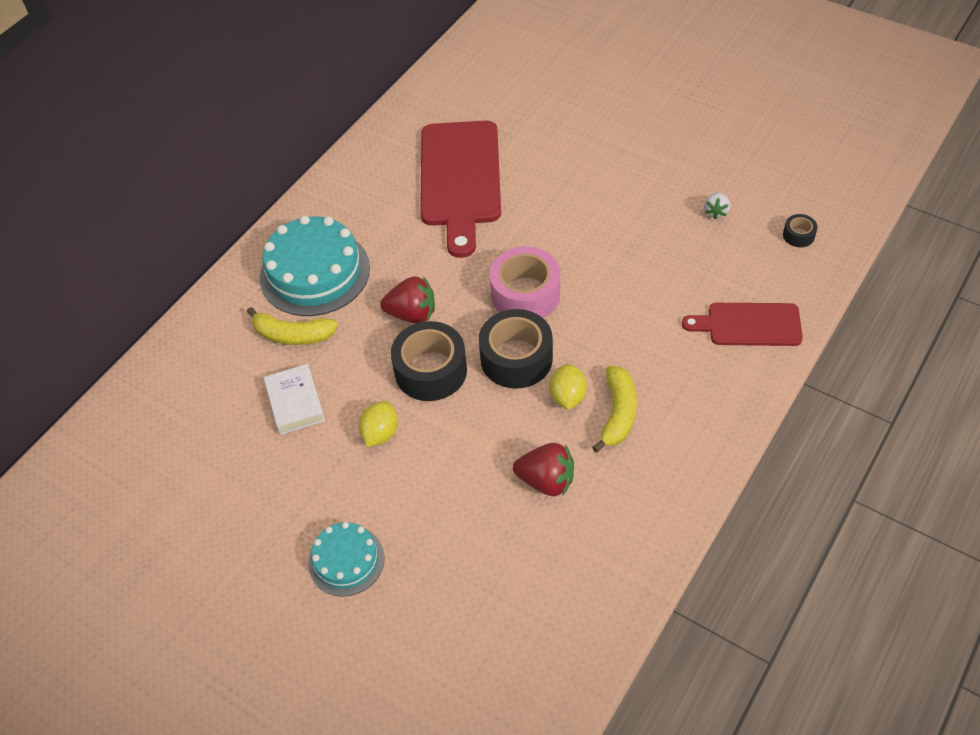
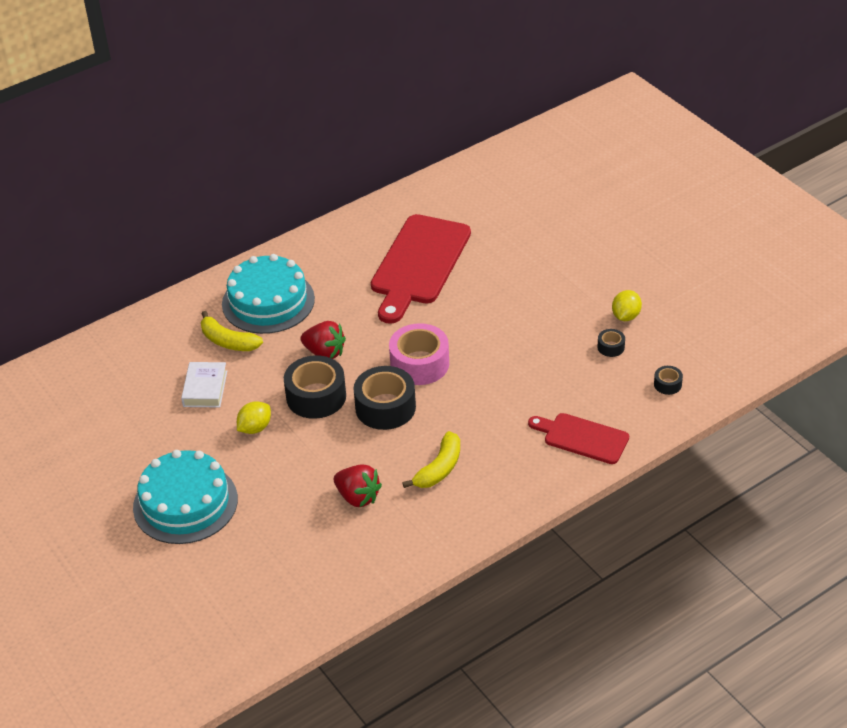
camera: 20 degrees right, 10 degrees down
turquoise cake [308,522,384,597] -> turquoise cake [133,450,238,544], size x1.74
yellow lemon [549,364,587,410] -> yellow lemon moved to [612,290,642,321]
white strawberry [704,192,730,219] -> black tape [597,329,625,357]

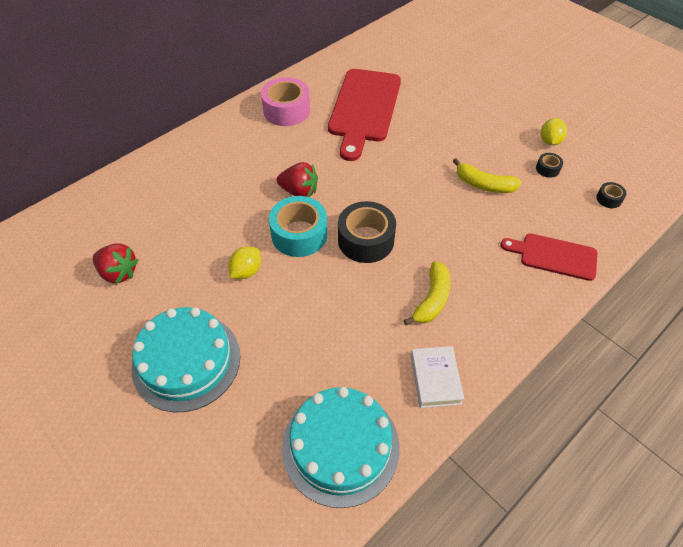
camera: 10 degrees left, 10 degrees up
white book [181,362,227,407] -> white book moved to [411,346,464,408]
yellow banana [201,311,263,351] -> yellow banana moved to [453,158,522,193]
turquoise cake [222,254,315,334] -> turquoise cake moved to [282,387,400,508]
black tape [284,355,346,419] -> turquoise tape [269,196,327,257]
red strawberry [334,465,382,507] -> red strawberry moved to [93,244,139,284]
pink tape [389,323,449,385] -> pink tape moved to [261,77,310,126]

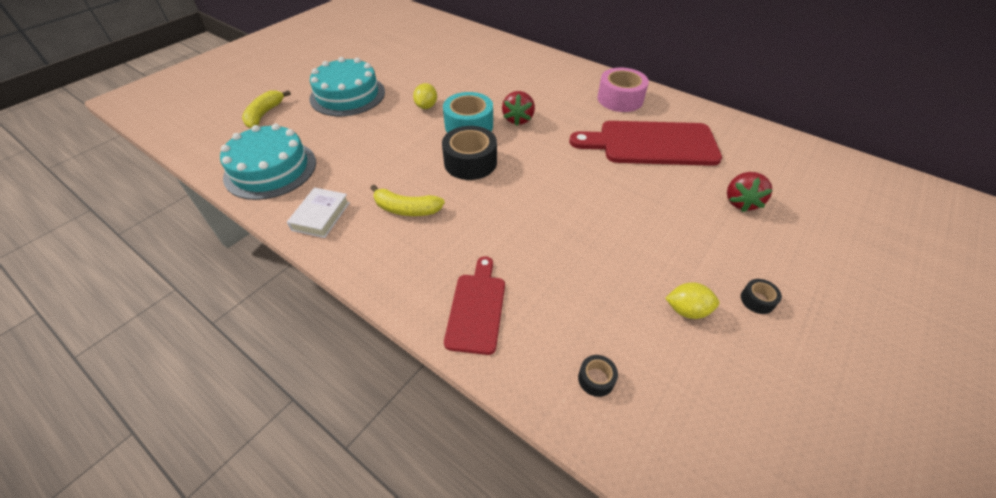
camera: 80 degrees right, 5 degrees down
red strawberry [93,244,139,284] -> red strawberry moved to [727,172,773,212]
yellow lemon [228,246,261,279] -> yellow lemon turned 75 degrees clockwise [413,83,437,109]
white book [411,346,464,408] -> white book turned 60 degrees counterclockwise [287,187,350,238]
yellow banana [453,158,522,193] -> yellow banana moved to [242,90,291,128]
black tape [536,153,563,178] -> black tape moved to [741,279,782,314]

